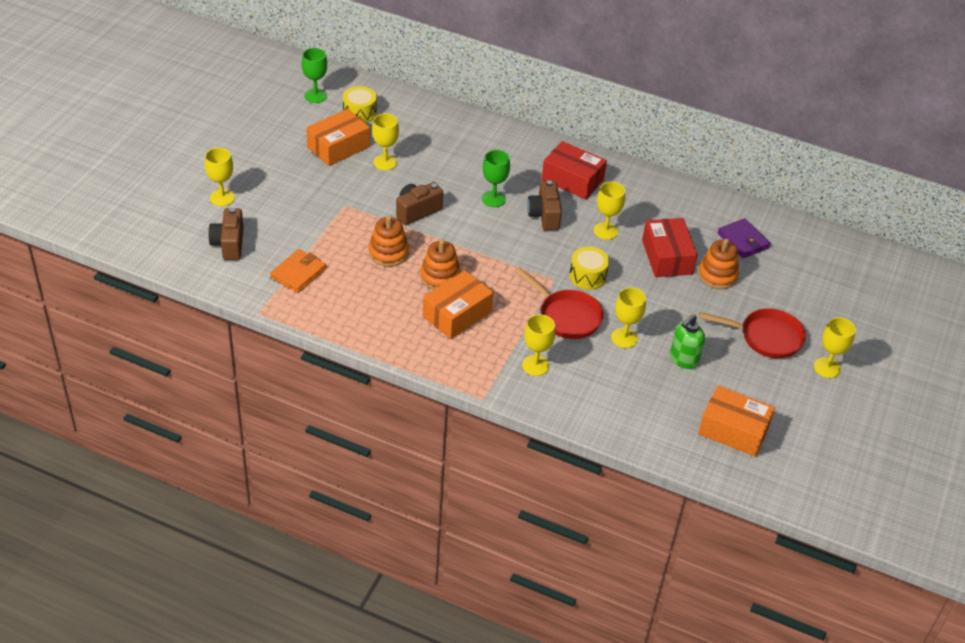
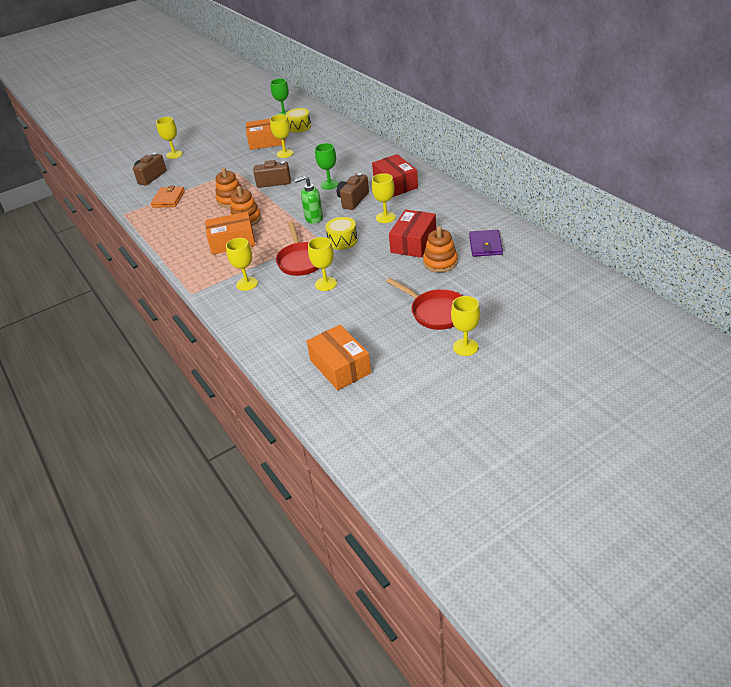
camera: 40 degrees right, 5 degrees down
orange wallet [270,249,326,293] -> orange wallet turned 60 degrees counterclockwise [151,185,185,208]
green soap dispenser [670,314,705,369] -> green soap dispenser moved to [294,176,323,224]

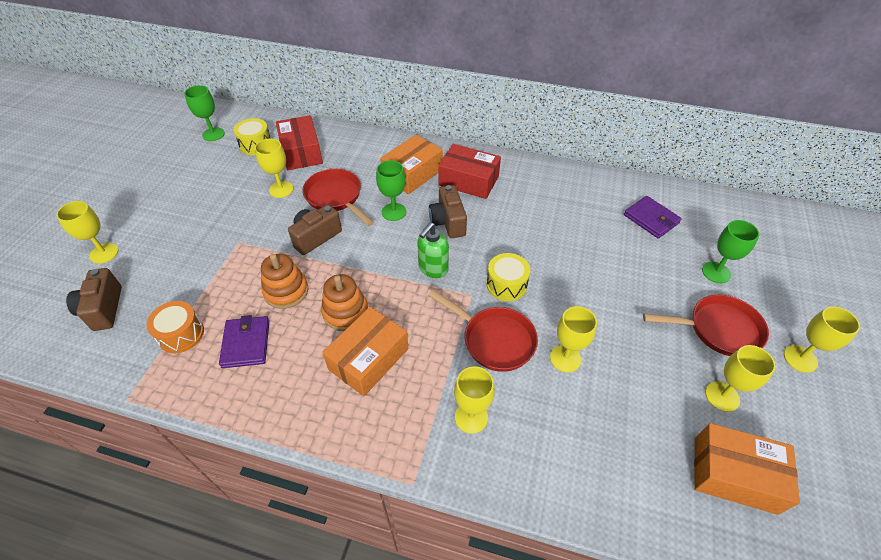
camera: 45 degrees left, 10 degrees up
orange wallet [151,185,185,208] -> orange drum [147,301,204,353]
orange box [246,119,285,150] -> orange box moved to [380,135,443,194]
yellow goblet [372,173,396,223] -> yellow goblet moved to [705,345,776,412]
red box [389,210,436,258] -> red box moved to [276,115,323,170]
orange stacking toy [423,226,458,273] -> none
none -> purple wallet [219,315,269,368]
none -> red pan [302,169,374,226]
none -> green goblet [702,220,760,283]

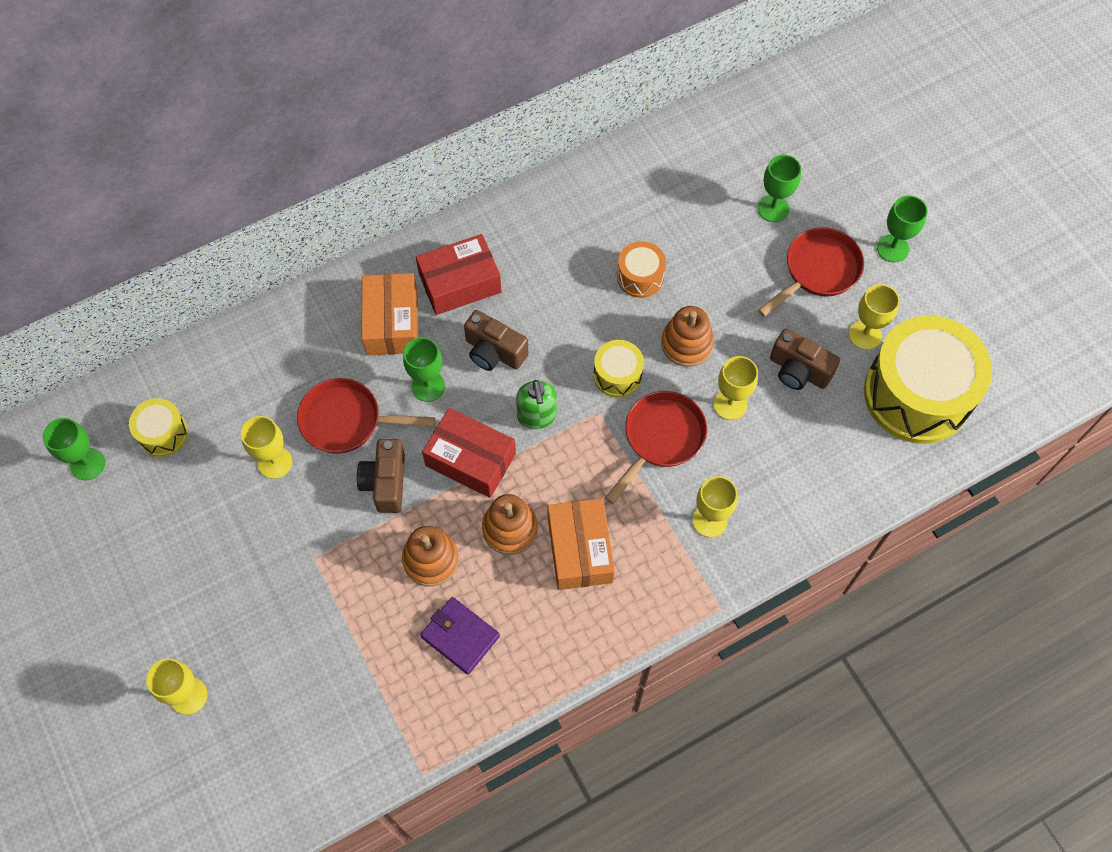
camera: 45 degrees left, 15 degrees up
brown camera [66,268,122,331] -> brown camera moved to [770,328,840,390]
orange drum [147,301,204,353] -> orange drum moved to [617,241,666,298]
red box [276,115,323,170] -> red box moved to [422,408,516,498]
red pan [428,290,538,372] -> red pan turned 45 degrees counterclockwise [605,391,707,504]
purple wallet [624,196,682,238] -> none
orange box [694,423,800,515] -> yellow drum [864,315,992,444]
yellow goblet [784,306,860,373] -> green goblet [877,195,928,263]
none -> orange stacking toy [661,306,714,367]

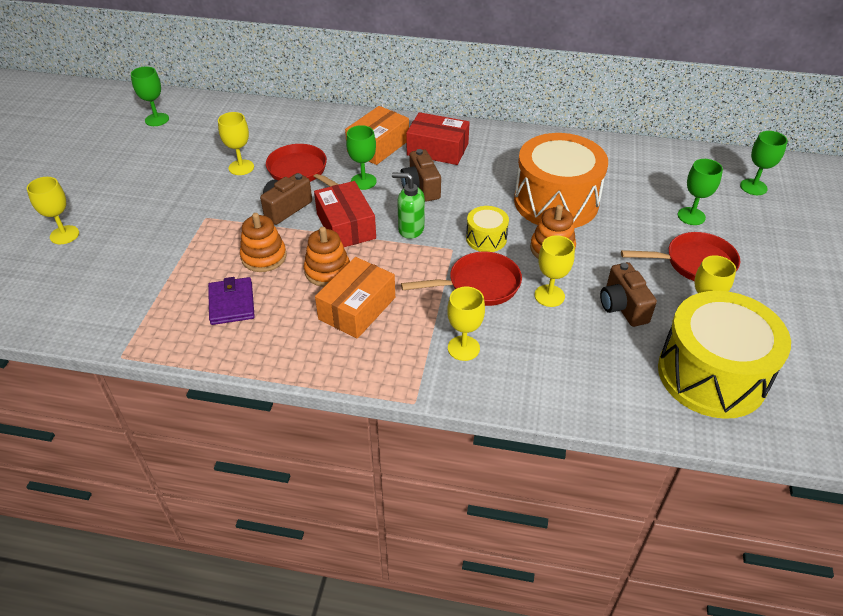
camera: 40 degrees right, 20 degrees down
yellow drum [129,398,188,457] -> none
green soap dispenser [516,380,557,429] -> green soap dispenser turned 75 degrees clockwise [392,173,425,239]
orange drum [617,241,666,298] -> orange drum [514,133,608,228], size x2.18
green goblet [877,195,928,263] -> green goblet moved to [740,131,788,195]

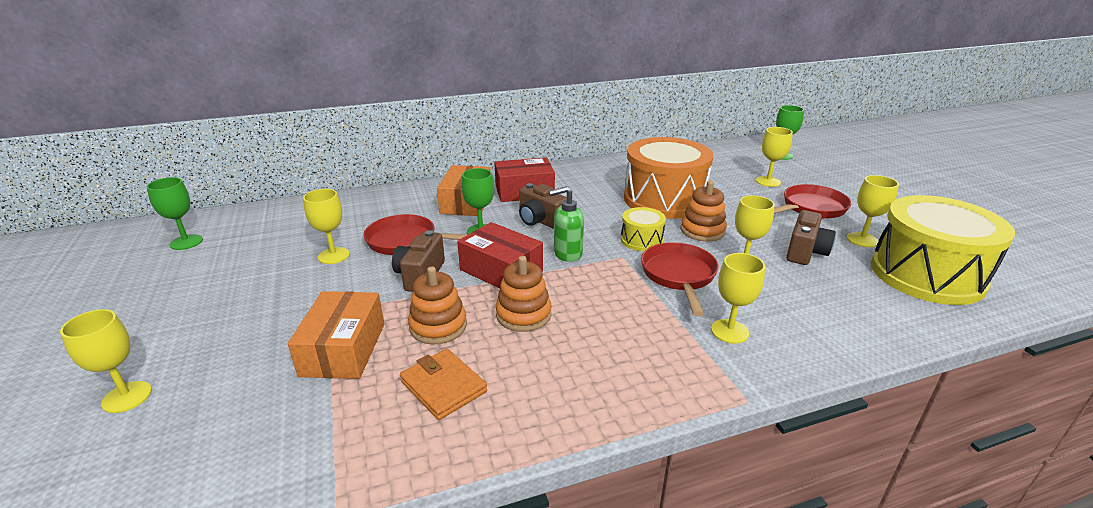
camera: 30 degrees left, 15 degrees down
purple wallet [208,277,255,325] -> orange wallet [400,349,487,420]
orange box [315,257,395,339] -> orange box moved to [288,291,384,379]
red pan [401,252,522,306] -> red pan turned 45 degrees counterclockwise [641,242,719,316]
brown camera [600,262,657,327] -> brown camera turned 105 degrees counterclockwise [786,210,836,265]
green goblet [678,159,723,225] -> yellow goblet [756,127,793,187]

